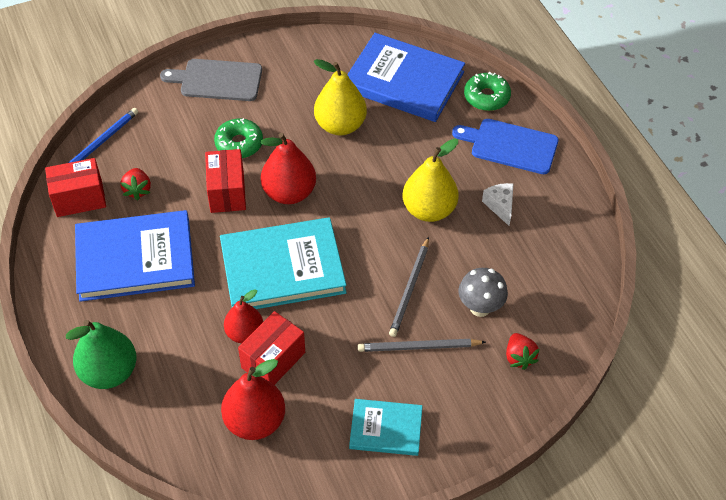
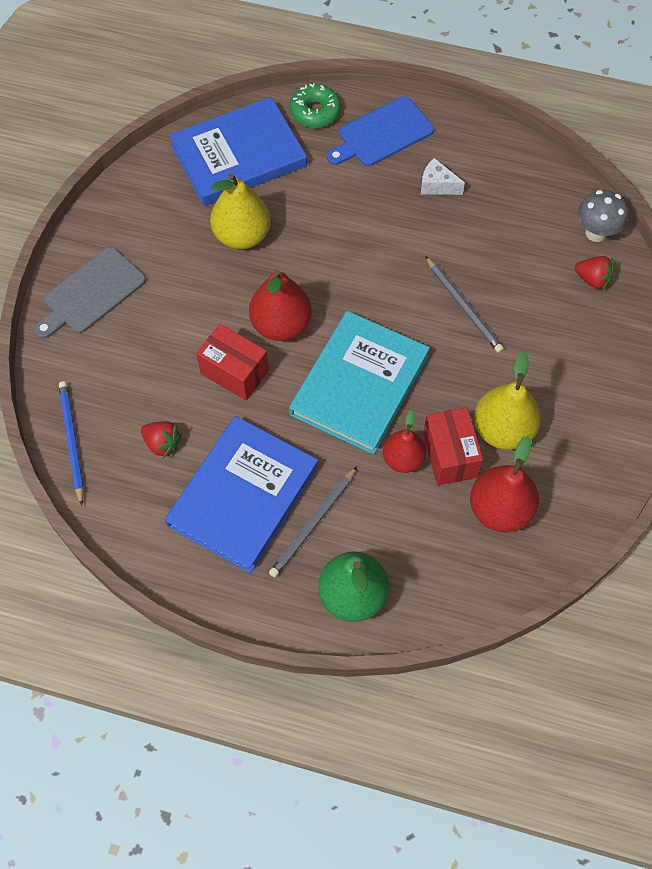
camera: 50 degrees left, 10 degrees up
red box [45,158,106,217] -> none
green donut [214,118,263,158] -> none
turquoise book [349,399,423,456] -> none
grey pencil [358,339,486,352] -> grey pencil moved to [269,466,357,577]
yellow pear [403,138,459,222] -> yellow pear moved to [474,351,541,450]
grey mushroom [459,268,508,317] -> grey mushroom moved to [578,190,628,242]

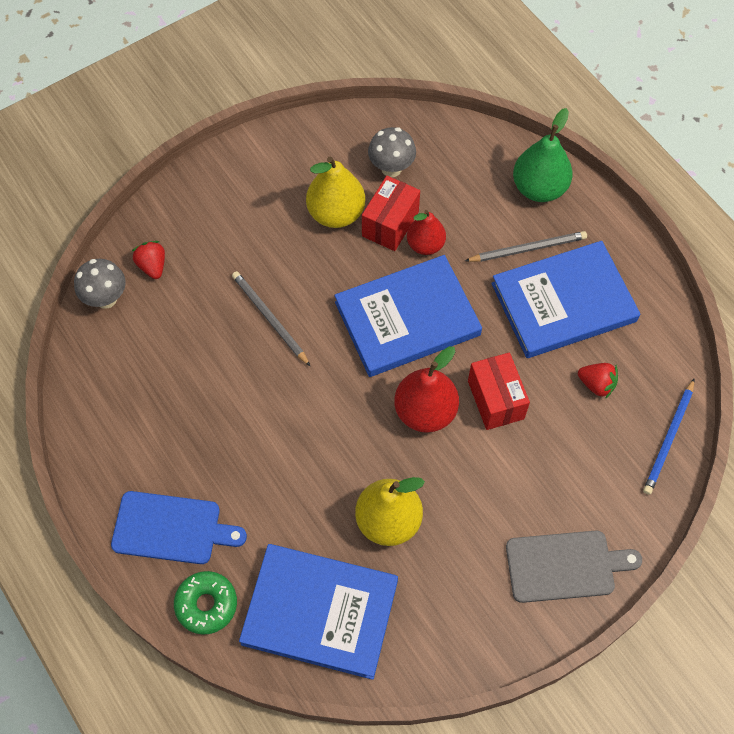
camera: 140 degrees left, 0 degrees up
red strawberry [141,421,182,458] -> red strawberry turned 135 degrees clockwise [578,363,618,399]
turquoise book [289,311,430,455] -> blue book [335,255,482,377]
white cheese [421,158,465,195] -> none
grey pencil [425,256,504,353] -> grey pencil turned 45 degrees counterclockwise [232,271,310,366]
red pear [470,436,539,533] -> grey mushroom [368,127,416,177]

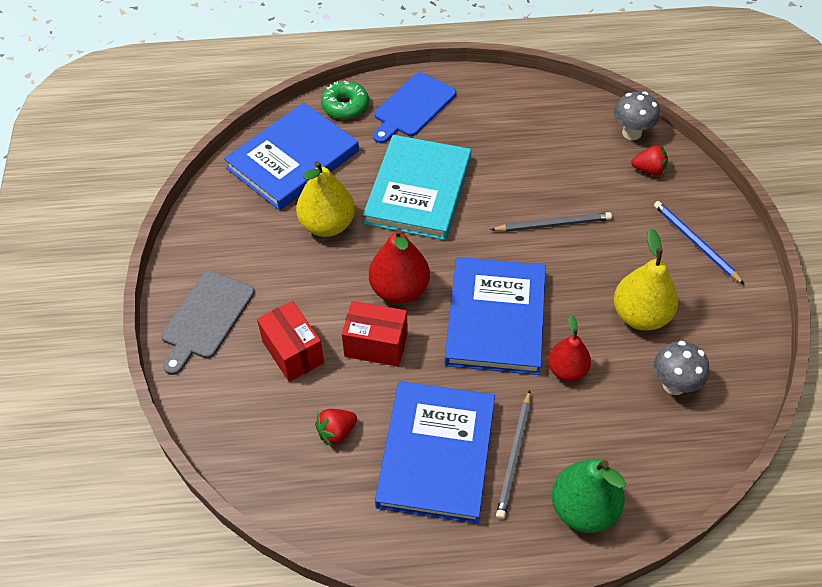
camera: 120 degrees right, 10 degrees down
red box [362,176,420,251] -> red box moved to [257,301,324,382]
blue pencil [643,379,694,495] -> blue pencil moved to [654,201,745,285]
none -> turquoise book [363,135,471,240]

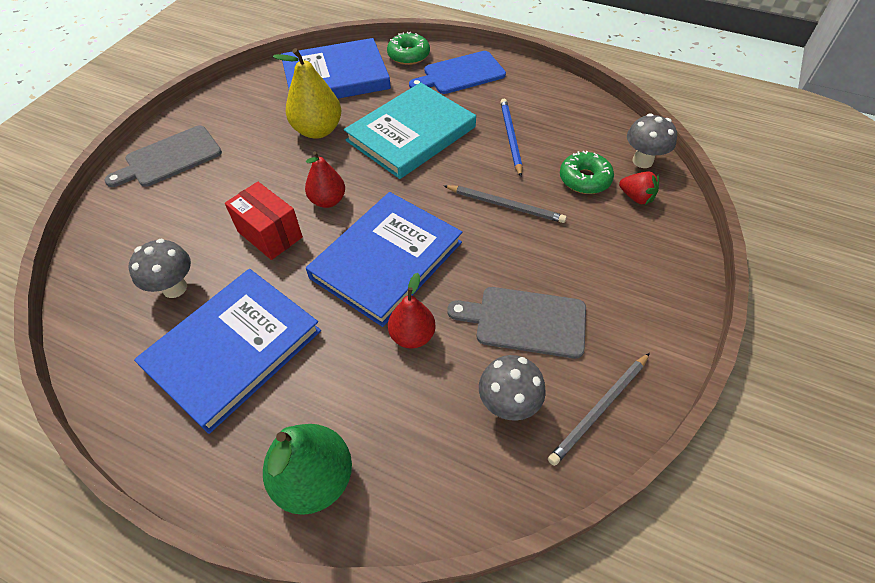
camera: 30 degrees right, 0 degrees up
red box [257,301,324,382] -> none
red strawberry [315,409,357,447] -> grey mushroom [129,239,191,298]
red pear [369,228,430,304] -> red pear [305,151,345,208], size x0.66
grey pencil [496,390,531,519] -> grey pencil moved to [548,353,650,466]
yellow pear [614,228,678,331] -> grey cutting board [447,287,586,359]
blue pencil [654,201,745,285] -> blue pencil moved to [500,99,522,177]
none -> green donut [560,151,614,194]

